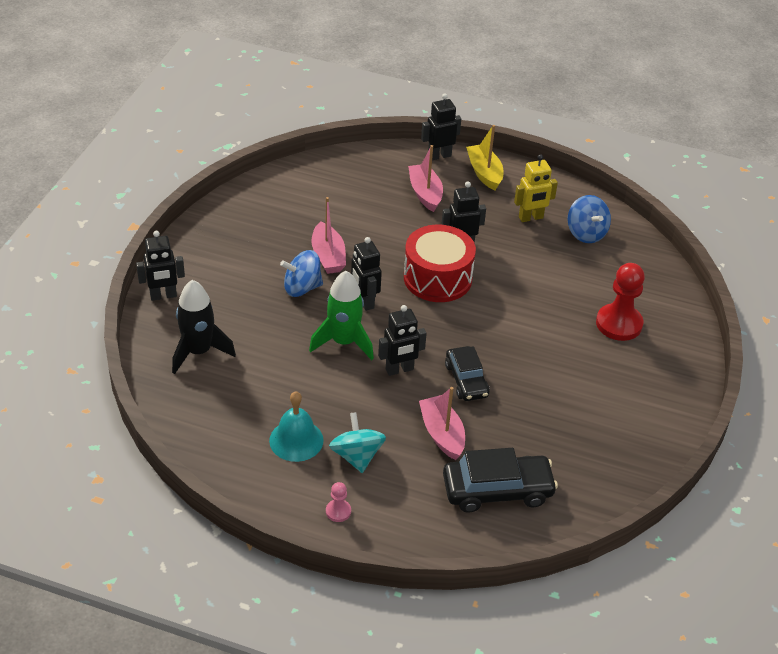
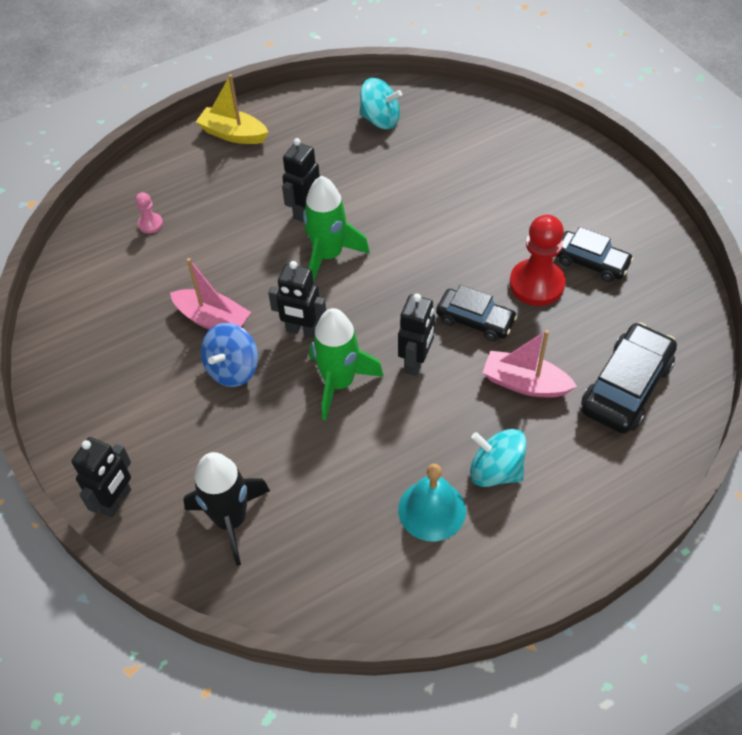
camera: 45 degrees left, 10 degrees up
pink pawn [326,482,351,522] -> pink pawn moved to [136,192,163,233]
red drum [404,224,476,302] -> green rocket [303,175,370,282]
pink boat [408,145,443,212] -> none
black robot [421,93,461,160] -> none
yellow robot [514,154,558,222] -> none
blue spinning top [567,195,611,243] -> turquoise spinning top [359,78,402,129]
red pawn [596,263,645,341] -> red pawn moved to [509,215,566,306]
none -> black car [557,227,634,282]

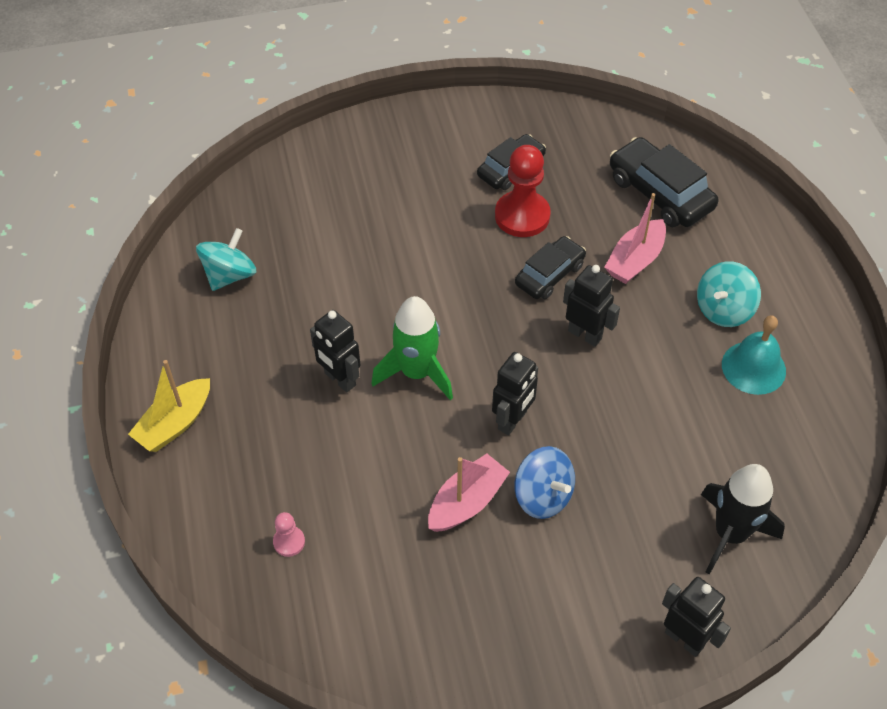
camera: 75 degrees left, 0 degrees up
green rocket [309,308,384,420] -> none

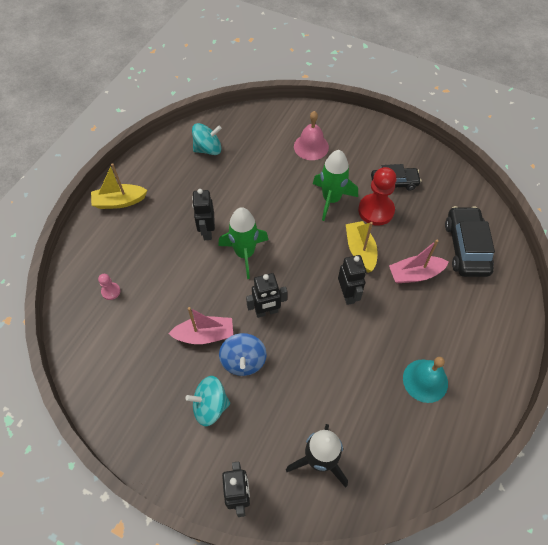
camera: 40 degrees right, 5 degrees up
black car [515,236,586,299] -> yellow boat [346,221,378,273]
turquoise spinning top [697,261,761,327] -> turquoise spinning top moved to [185,376,230,426]
none -> pink bell [294,111,329,160]
none -> green rocket [313,150,358,221]

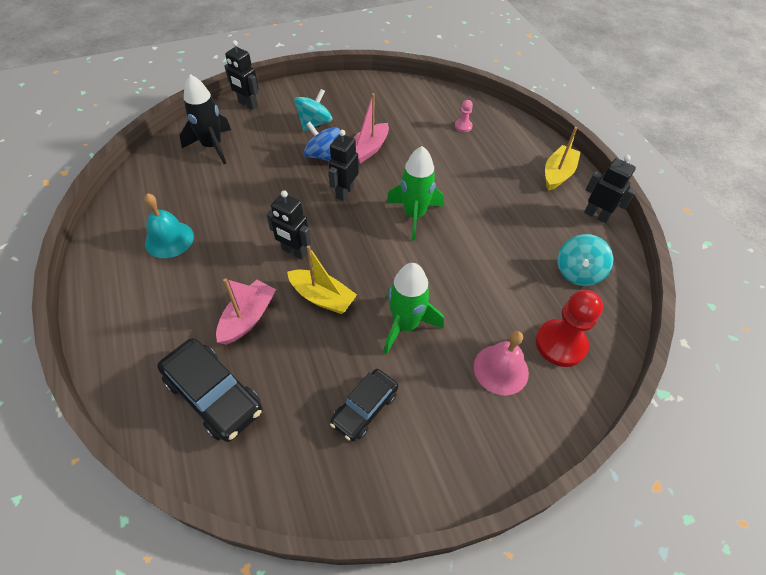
camera: 130 degrees right, 5 degrees down
black robot [192,189,215,240] -> black robot moved to [584,155,636,223]
red pawn [358,167,397,226] -> red pawn moved to [536,290,603,367]

